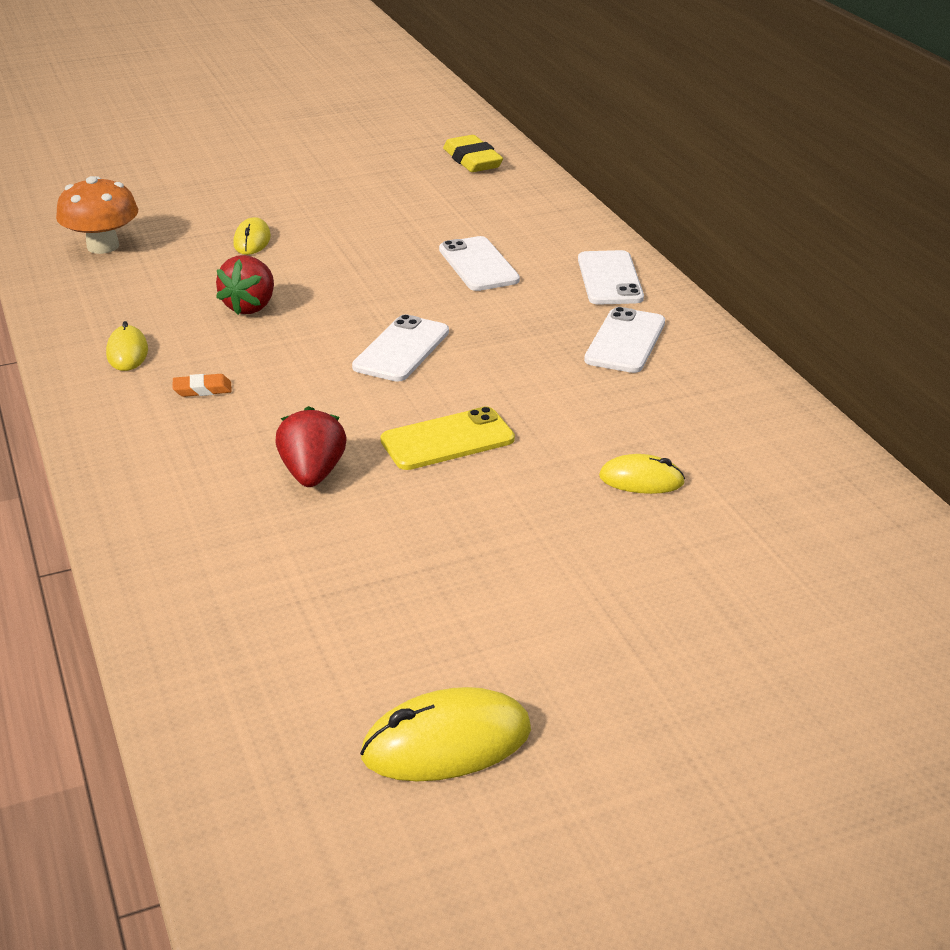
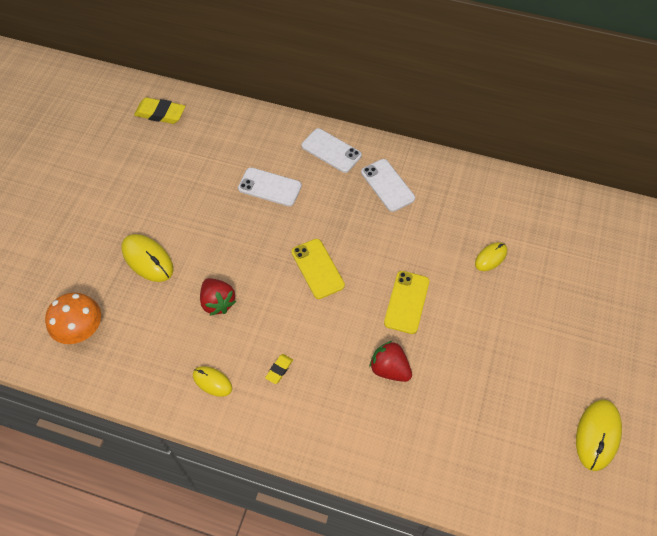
camera: 50 degrees left, 25 degrees up
orange eraser [173,374,232,397] -> yellow eraser [265,354,293,384]
yellow mouse [233,217,271,255] -> yellow mouse [121,234,173,282], size x1.63
white phone [352,314,449,382] -> yellow phone [291,239,345,299]

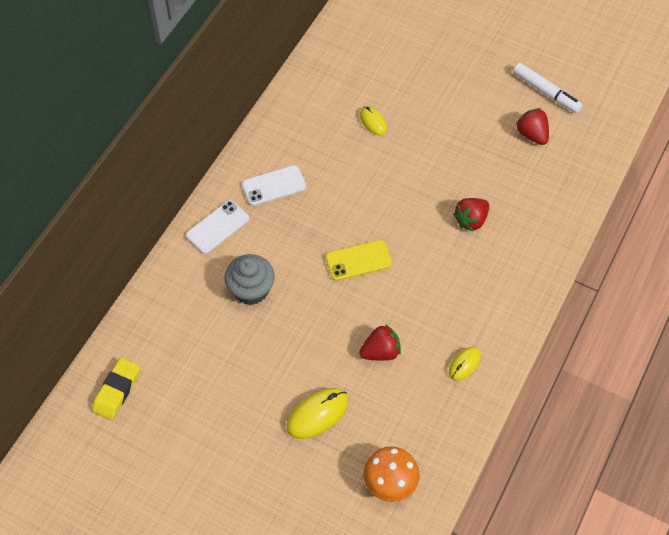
camera: 80 degrees left, 0 degrees up
white phone [238,167,302,206] -> grey cupcake [224,254,275,305]
yellow eraser [265,354,293,384] -> none
yellow phone [384,271,429,334] -> none
yellow mouse [576,399,622,471] -> white marker [513,63,583,113]
none -> red strawberry [516,108,549,145]

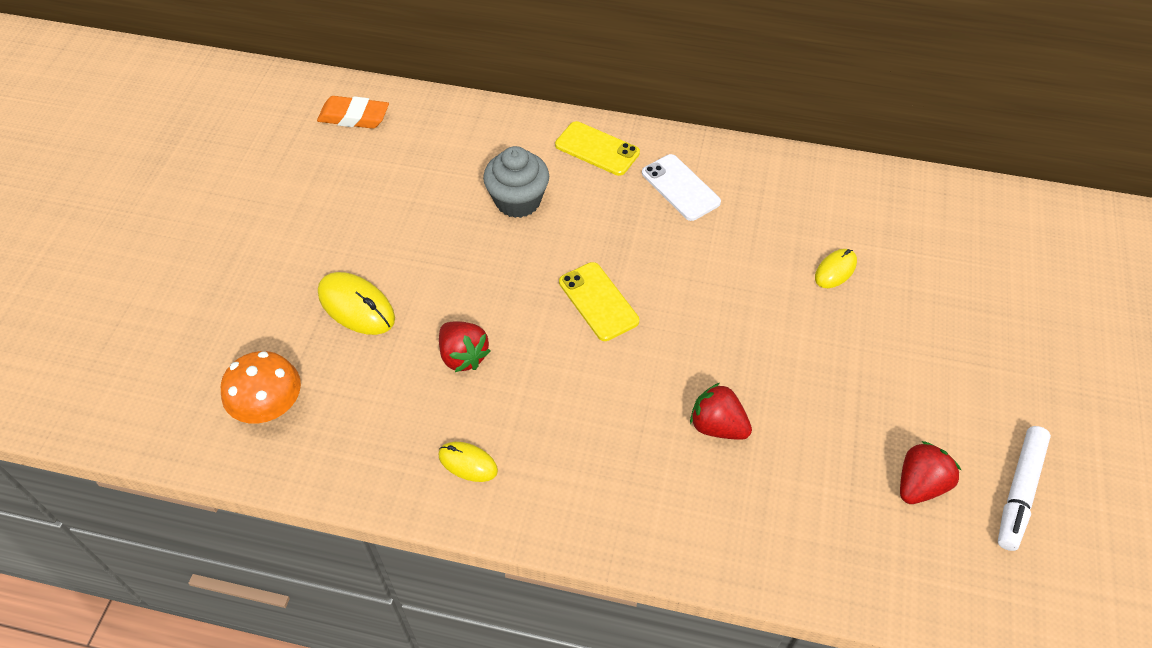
camera: 75 degrees right, 5 degrees down
yellow eraser [92,358,140,420] -> orange eraser [317,96,389,129]
white phone [186,200,249,254] -> yellow phone [555,121,640,176]

